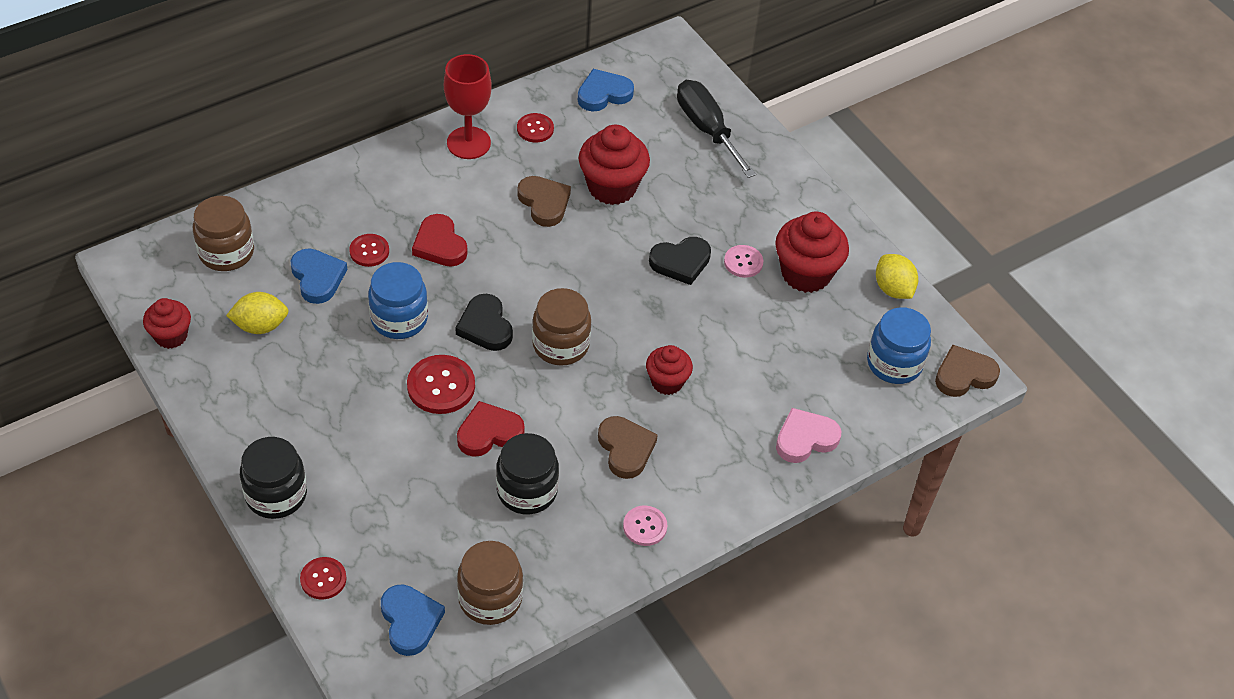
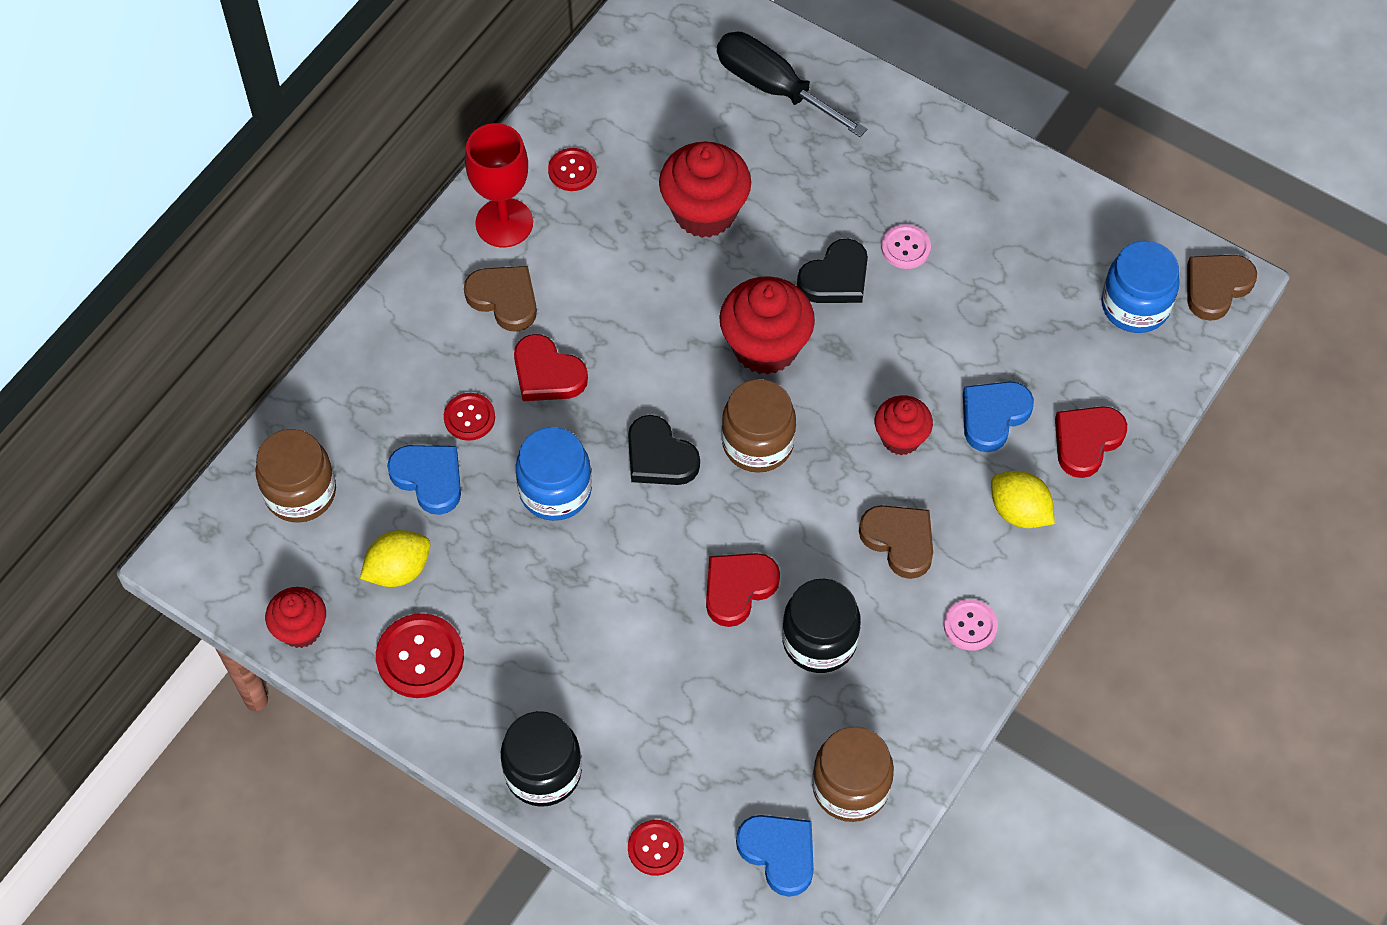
camera: 20 degrees left, 10 degrees up
red button [407,355,475,414] -> red button moved to [376,613,464,698]
brown heart [517,176,571,227] -> brown heart moved to [464,266,537,332]
blue heart [578,69,634,111] -> blue heart moved to [963,382,1034,452]
red cupcake [775,212,849,293] -> red cupcake moved to [719,276,815,375]
pink heart [776,408,841,463] -> red heart [1055,406,1127,478]
yellow lemon [876,254,918,299] -> yellow lemon moved to [991,471,1055,528]

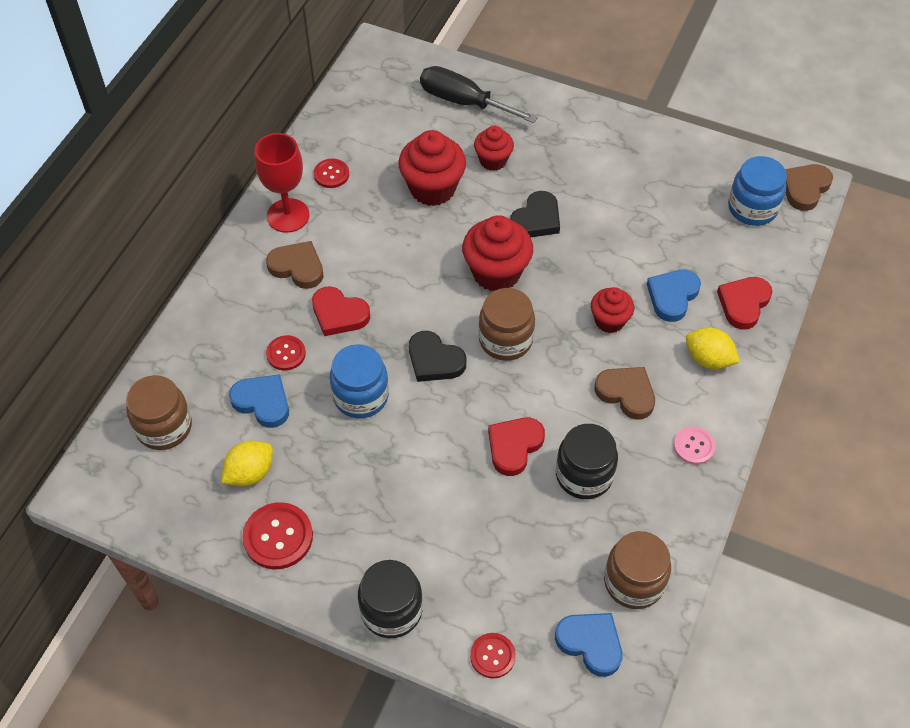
camera: 10 degrees left, 5 degrees down
red cupcake [265,587,326,648] -> red cupcake moved to [474,126,514,171]
pink button [881,224,931,269] -> none

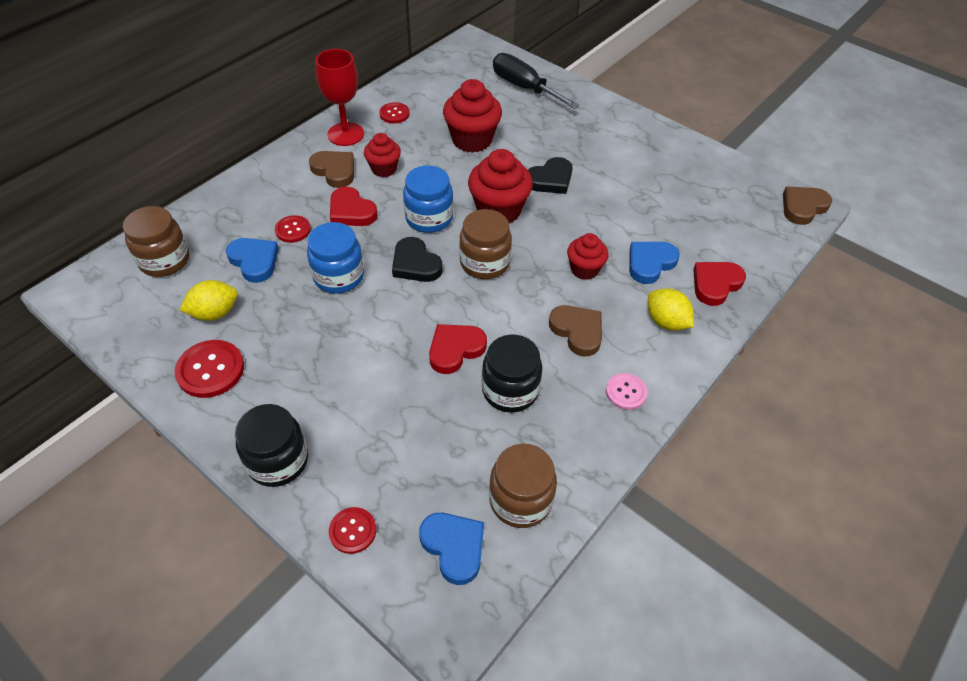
camera: 15 degrees right, 5 degrees down
red cupcake [474,126,514,171] -> red cupcake moved to [364,133,401,177]
blue jar [728,156,787,226] -> blue jar moved to [403,166,453,233]

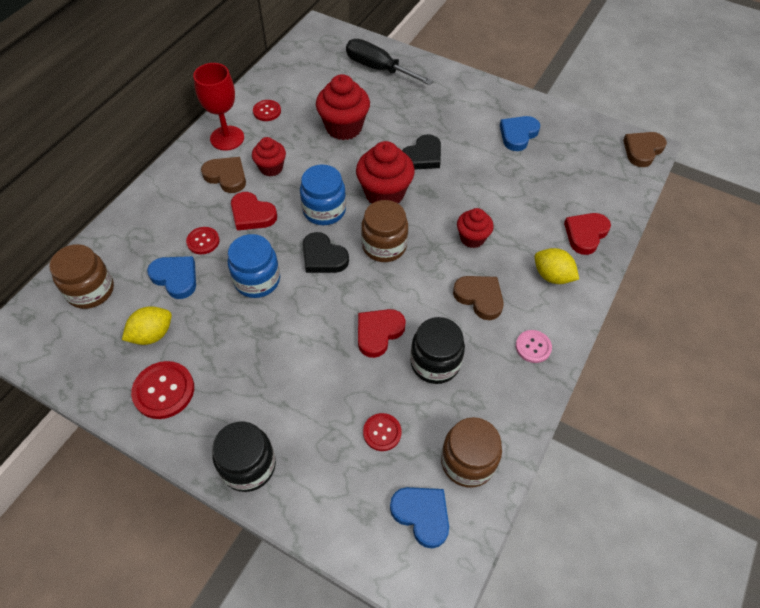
camera: 10 degrees left, 5 degrees up
red button [329,507,376,554] -> red button moved to [363,413,402,451]
blue heart [629,242,680,284] -> blue heart moved to [500,116,540,151]

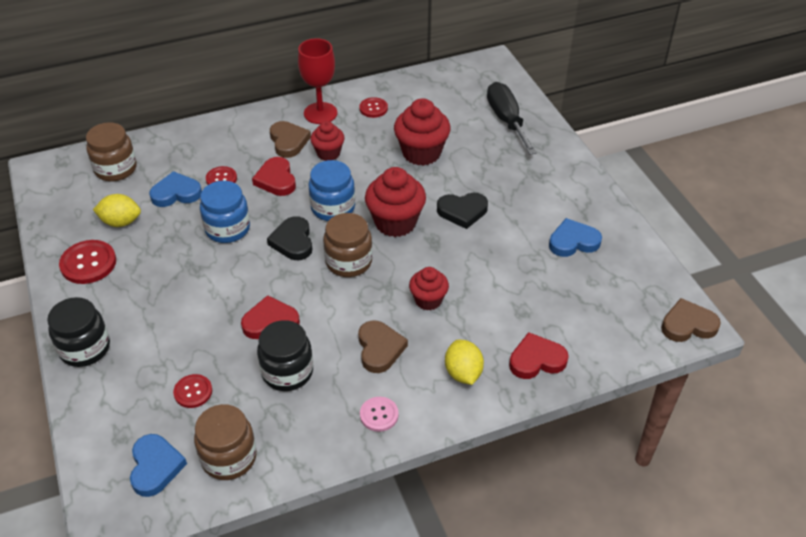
camera: 40 degrees right, 10 degrees down
blue heart [147,256,196,299] -> blue heart turned 90 degrees counterclockwise [149,171,202,207]

